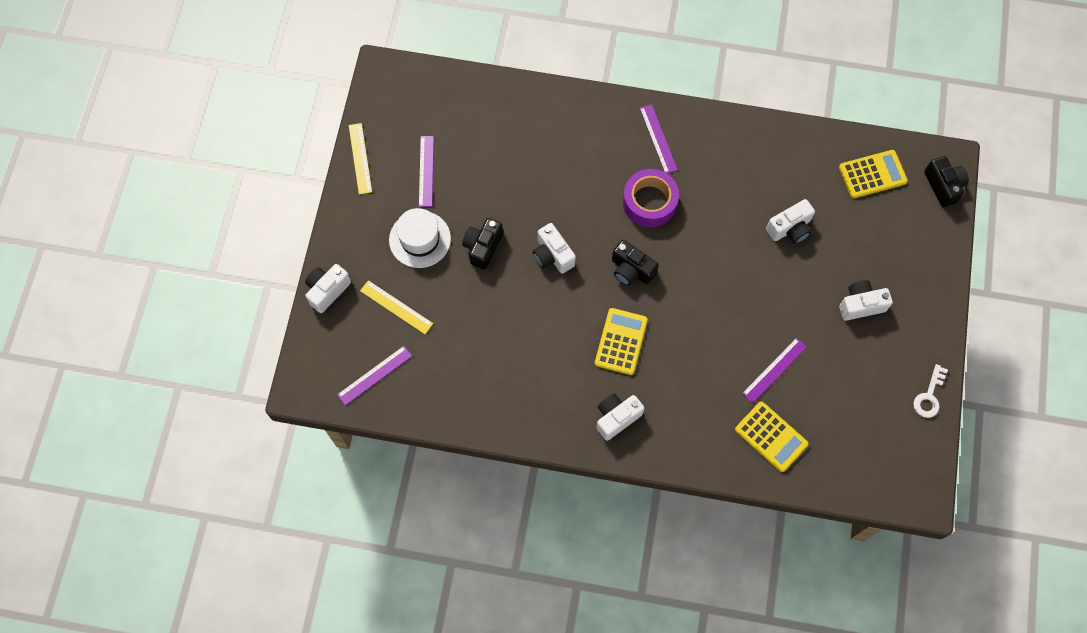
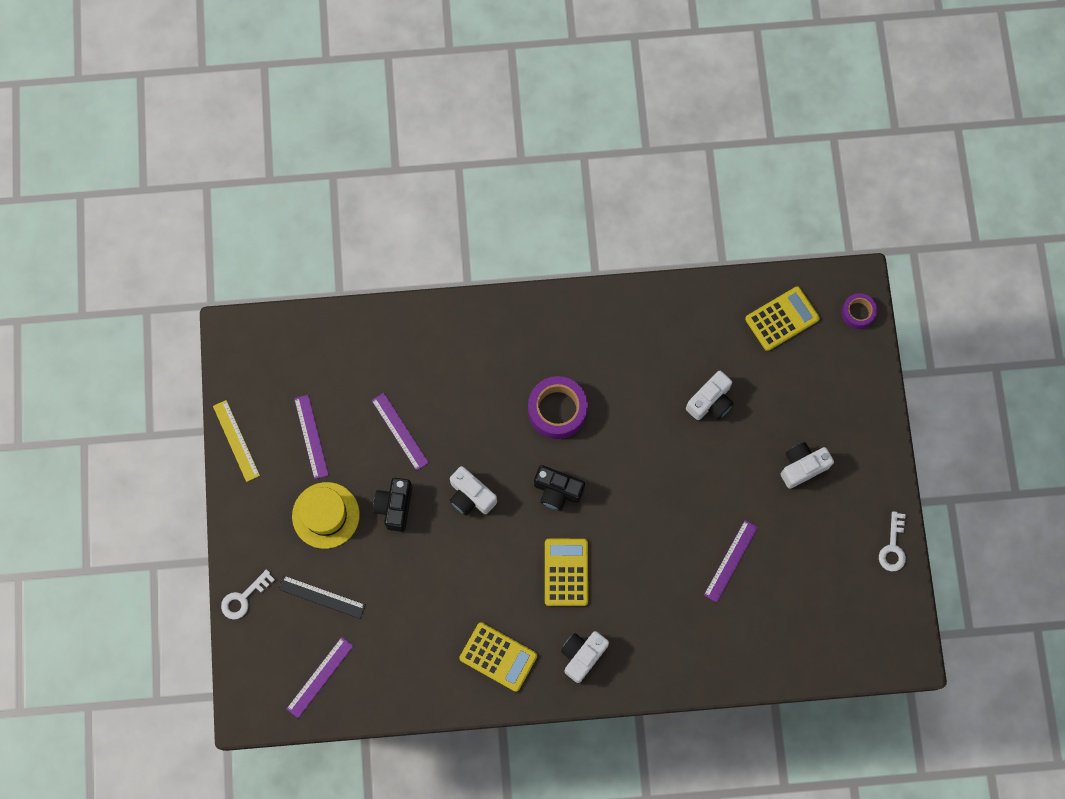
camera: 15 degrees left, 5 degrees up
white camera [305,264,351,313] -> white key [221,569,275,620]
yellow ruler [360,280,433,334] -> black ruler [278,576,366,619]
white hat [389,208,451,268] -> yellow hat [292,482,360,549]
purple ruler [640,104,678,174] -> purple ruler moved to [371,393,429,471]
yellow calculator [735,402,809,472] -> yellow calculator moved to [459,622,537,692]
black camera [924,156,969,207] -> purple tape [841,293,877,329]

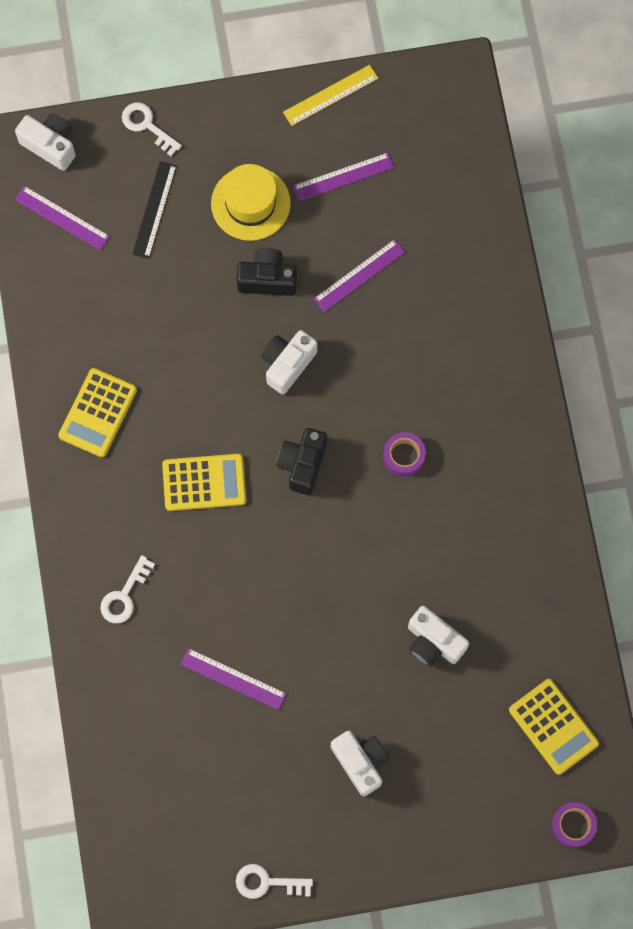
camera: 85 degrees right, 0 degrees up
purple tape [528,376,588,439] -> purple tape [383,432,426,477], size x0.57
white camera [561,631,609,683] -> white camera moved to [15,113,76,171]
none -> white key [100,555,155,624]

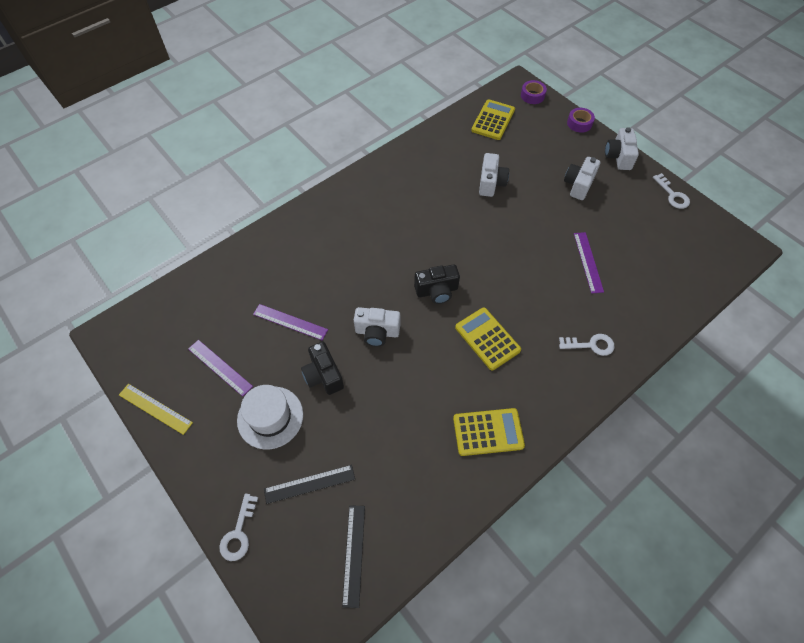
camera: 120 degrees left, 15 degrees down
white camera [15,113,76,171] -> white camera moved to [605,127,639,170]
purple ruler [15,186,110,250] -> black ruler [342,505,365,608]
yellow hat [211,164,291,241] -> white hat [237,385,303,449]
purple tape [383,432,426,477] -> purple tape moved to [567,108,595,133]

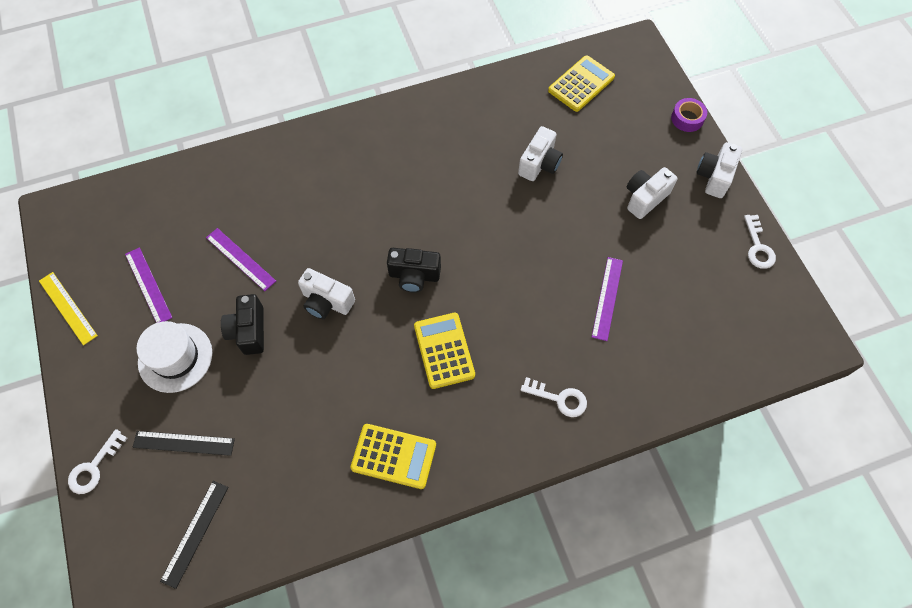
camera: 20 degrees right, 5 degrees up
purple tape [521,80,547,104] -> none

